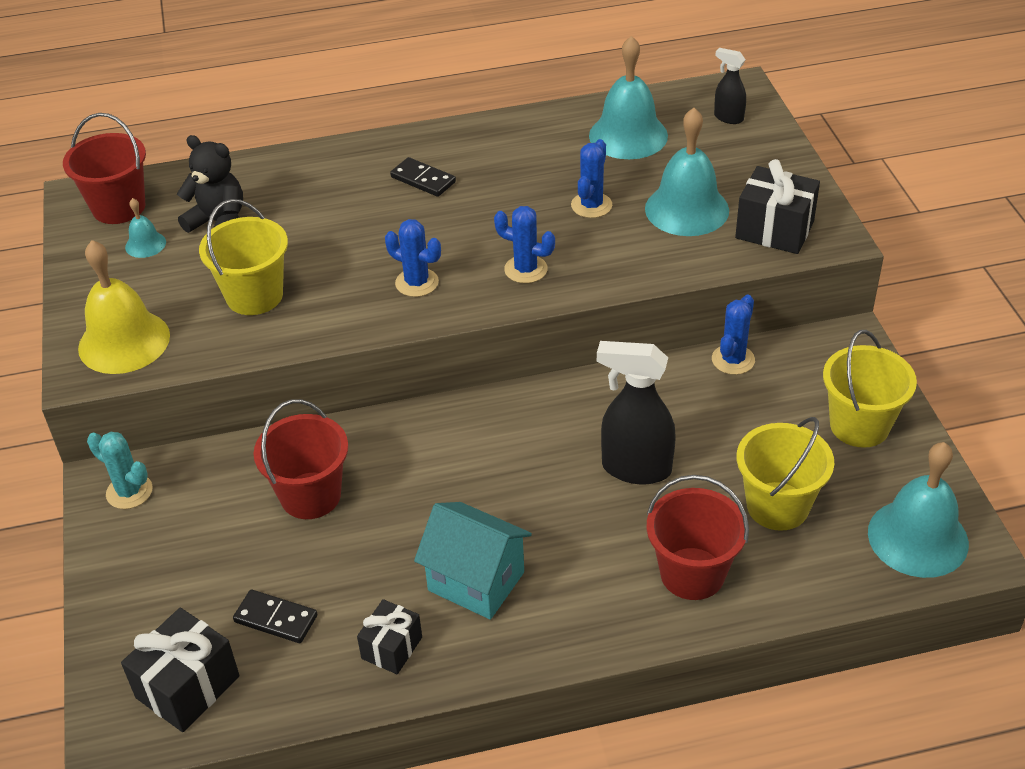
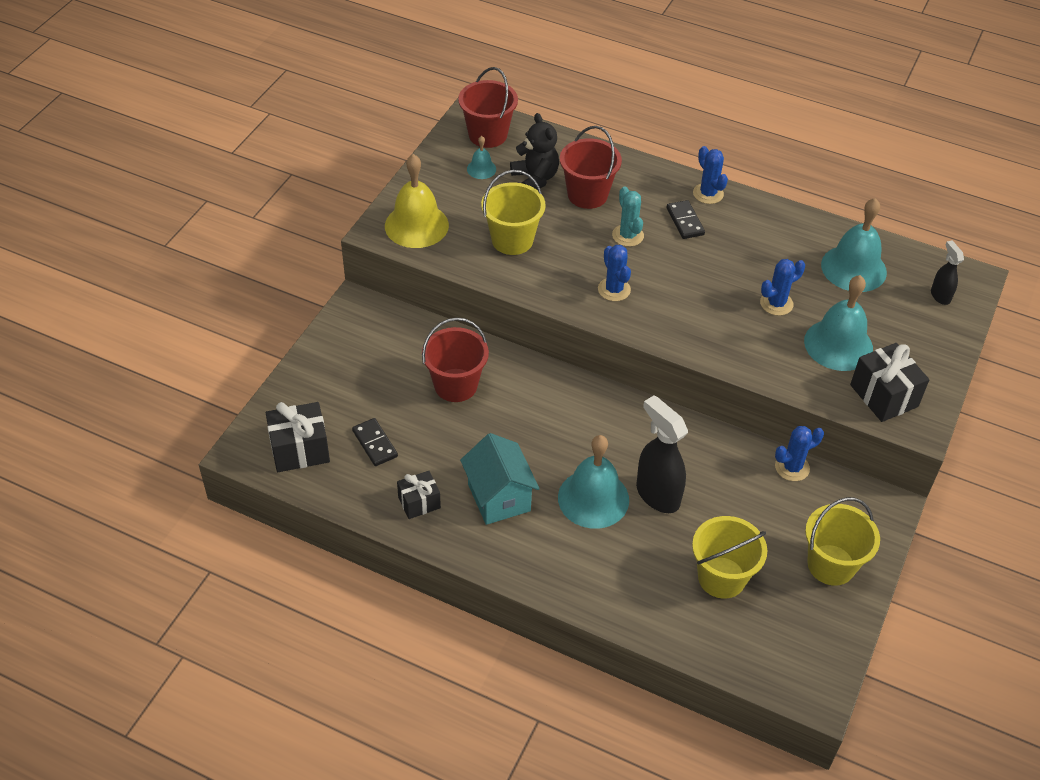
camera: 35 degrees right, 5 degrees up
turquoise cactus [87,432,153,509] -> turquoise cactus moved to [612,186,644,247]
blue cactus [494,206,555,283] -> blue cactus moved to [693,146,728,204]
red bucket [646,475,749,600] -> red bucket moved to [560,126,622,209]
turquoise bell [868,442,969,578] -> turquoise bell moved to [558,435,629,529]

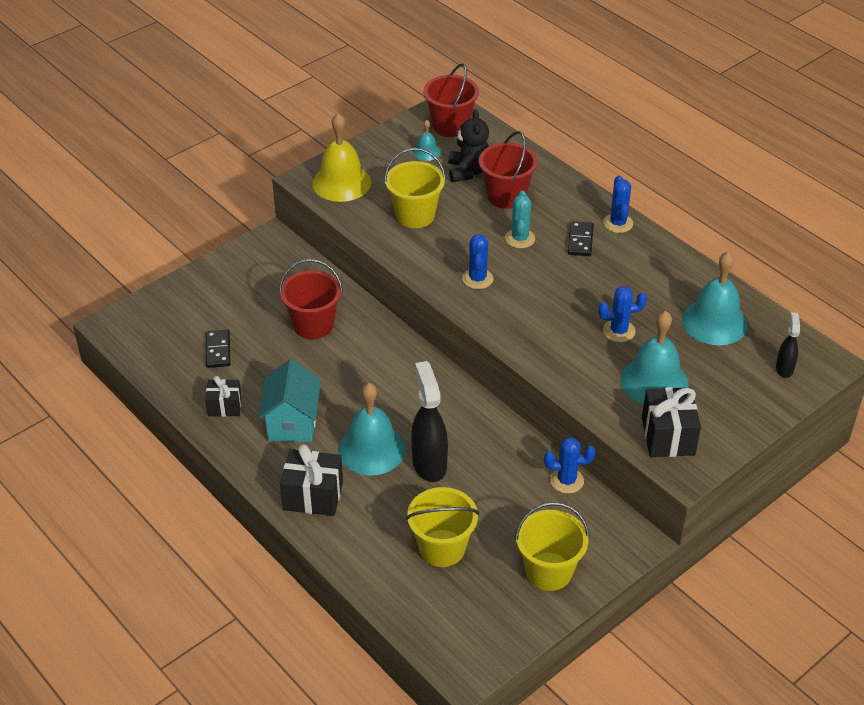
camera: 25 degrees right, 5 degrees down
black gift [266,402,330,472] -> black gift moved to [280,444,343,516]

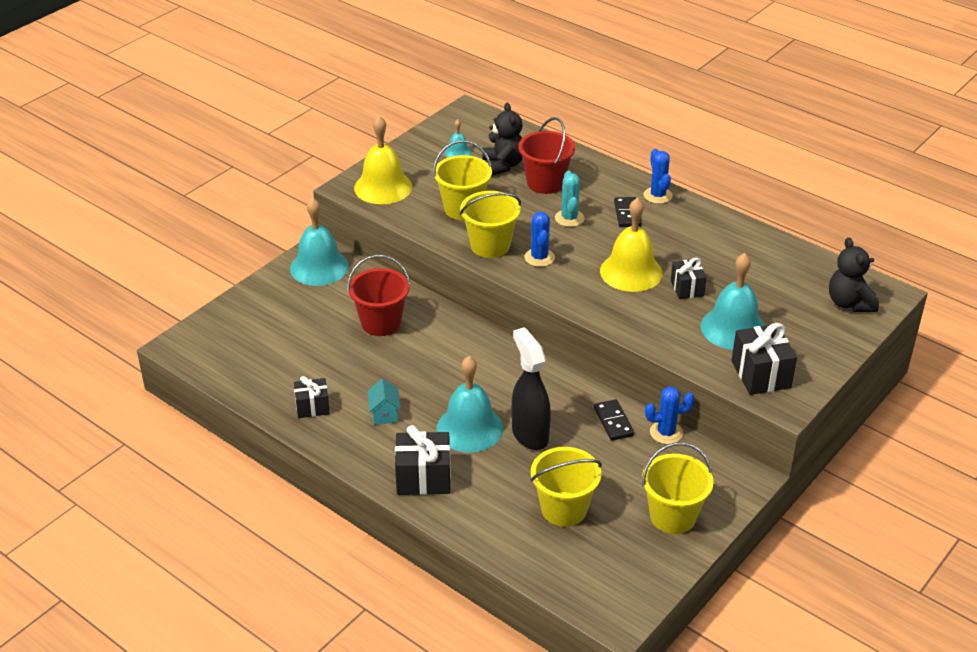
camera: 10 degrees left, 5 degrees down
black domino [206,330,231,368] -> black domino moved to [594,399,634,441]
turquoise house [258,359,321,442] -> turquoise house [367,379,401,425], size x0.55
red bucket [423,63,479,137] -> none
blue cactus [598,286,647,342] -> black gift [671,258,707,299]
turquoise bell [682,251,748,345] -> turquoise bell moved to [290,198,349,286]
black spray bottle [776,312,800,378] -> black teddy bear [829,237,879,312]
none -> yellow bucket [460,191,521,258]
none -> yellow bell [600,198,663,292]

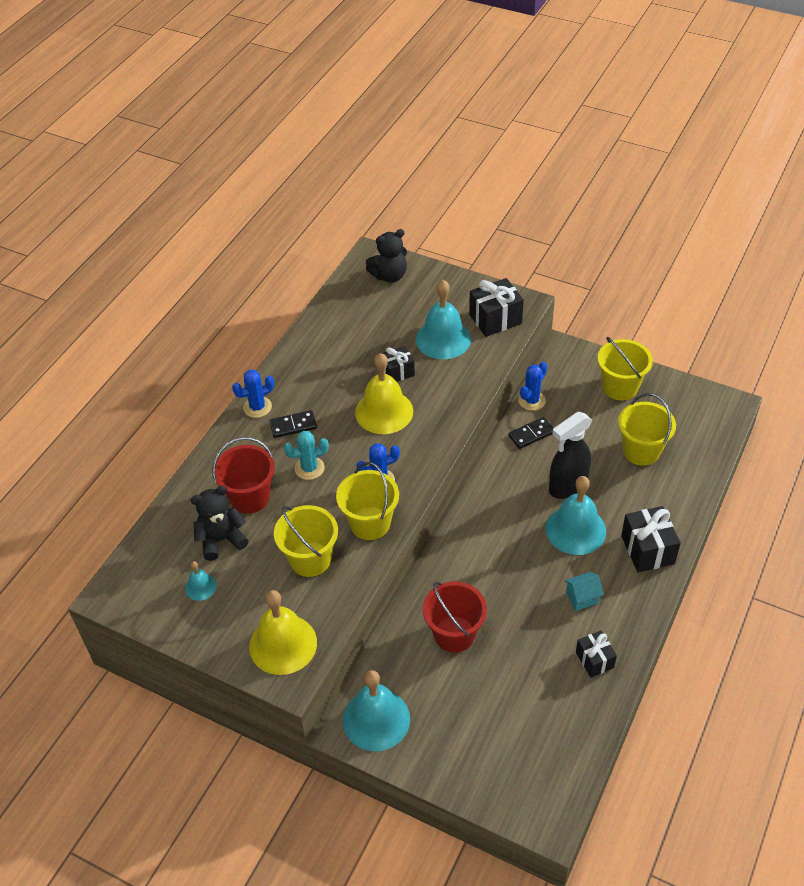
camera: 100 degrees left, 10 degrees up
blue cactus [645,387,695,444] -> blue cactus turned 60 degrees clockwise [518,362,547,411]

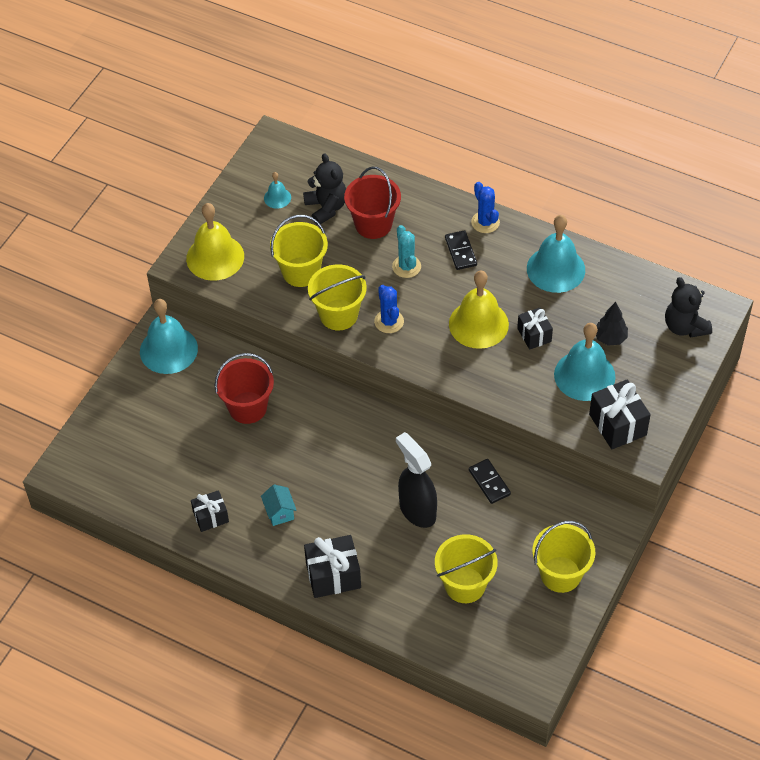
camera: 90 degrees right, 5 degrees up
blue cactus [518,362,547,411] -> none
turquoise bell [545,476,606,555] -> turquoise bell moved to [527,215,585,293]
none -> black tree [596,302,628,346]

